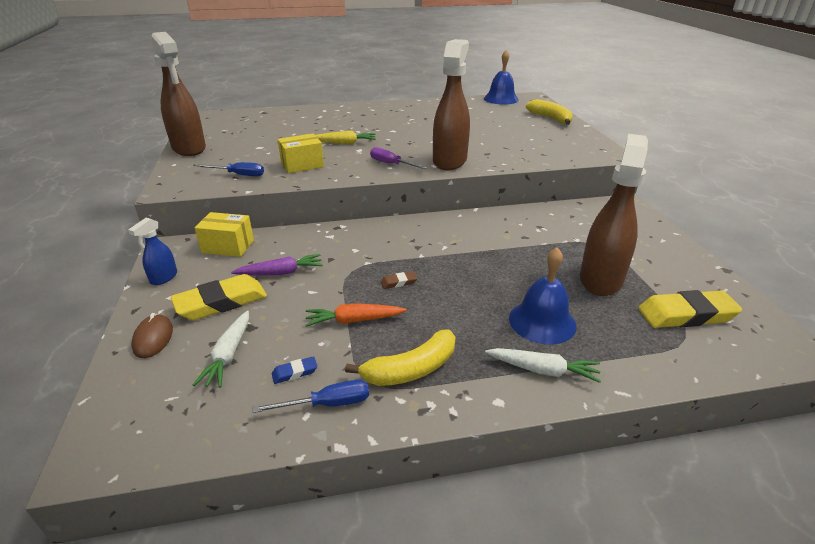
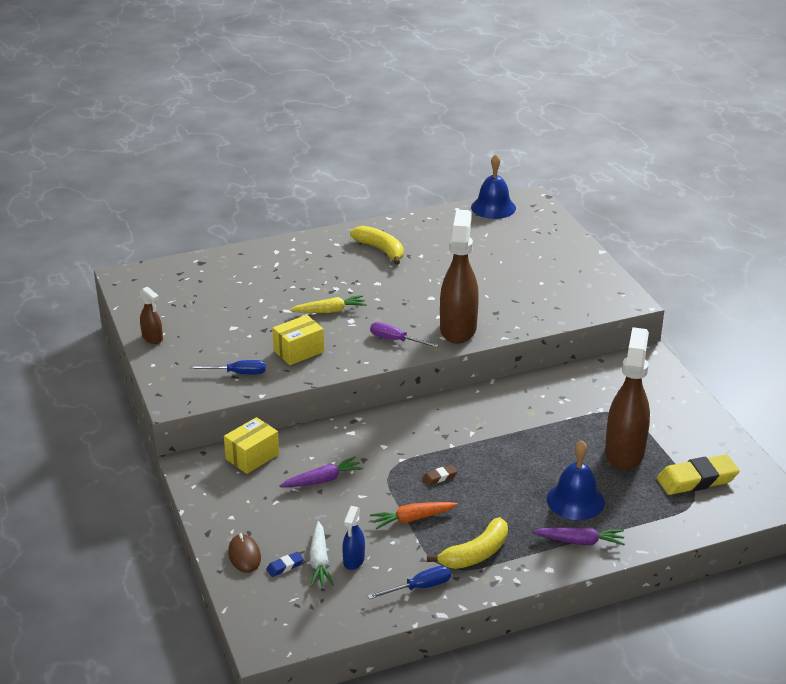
camera: 10 degrees left, 0 degrees up
blue spray bottle [128,218,177,285] -> blue spray bottle moved to [342,506,365,570]
brown spray bottle [151,32,206,156] -> brown spray bottle [140,286,163,344], size x0.47
yellow eraser [171,274,267,320] -> none
yellow box [195,212,254,257] -> yellow box turned 45 degrees counterclockwise [224,417,279,474]
blue eraser [272,356,318,384] -> blue eraser moved to [266,552,304,577]
white carrot [485,348,601,383] -> purple carrot [533,527,625,546]
yellow banana [526,99,573,125] -> yellow banana moved to [350,226,403,265]

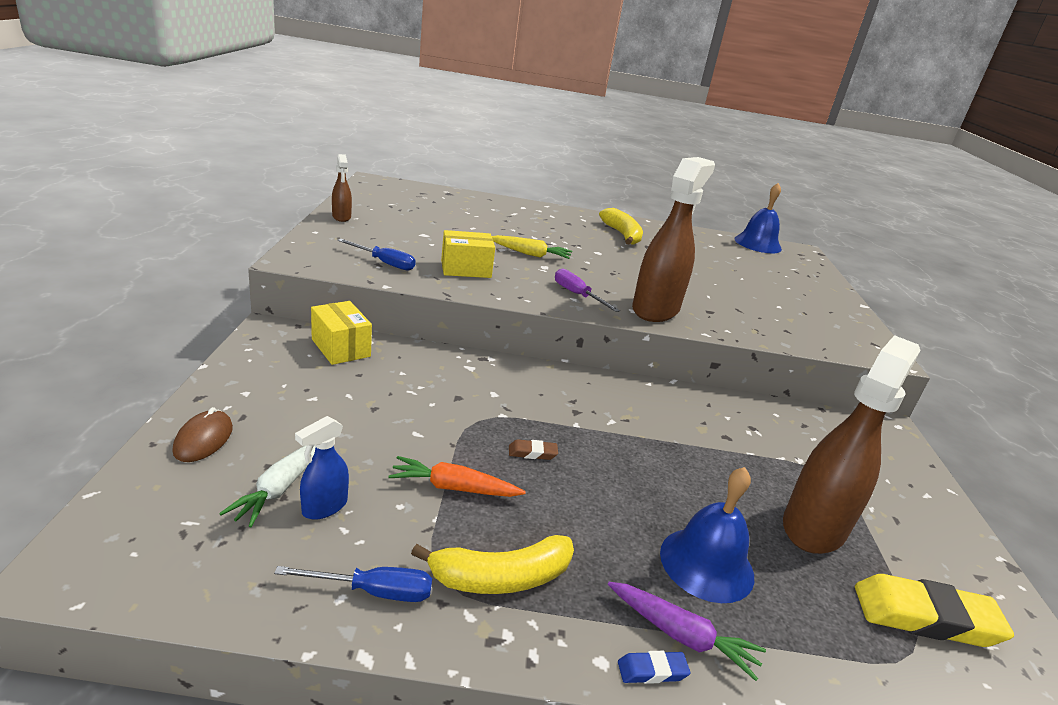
camera: 20 degrees right, 5 degrees down
yellow box [224,417,279,474] -> yellow box turned 75 degrees clockwise [311,301,372,365]
blue eraser [266,552,304,577] -> blue eraser moved to [618,651,690,684]
purple carrot [279,457,364,487] -> none

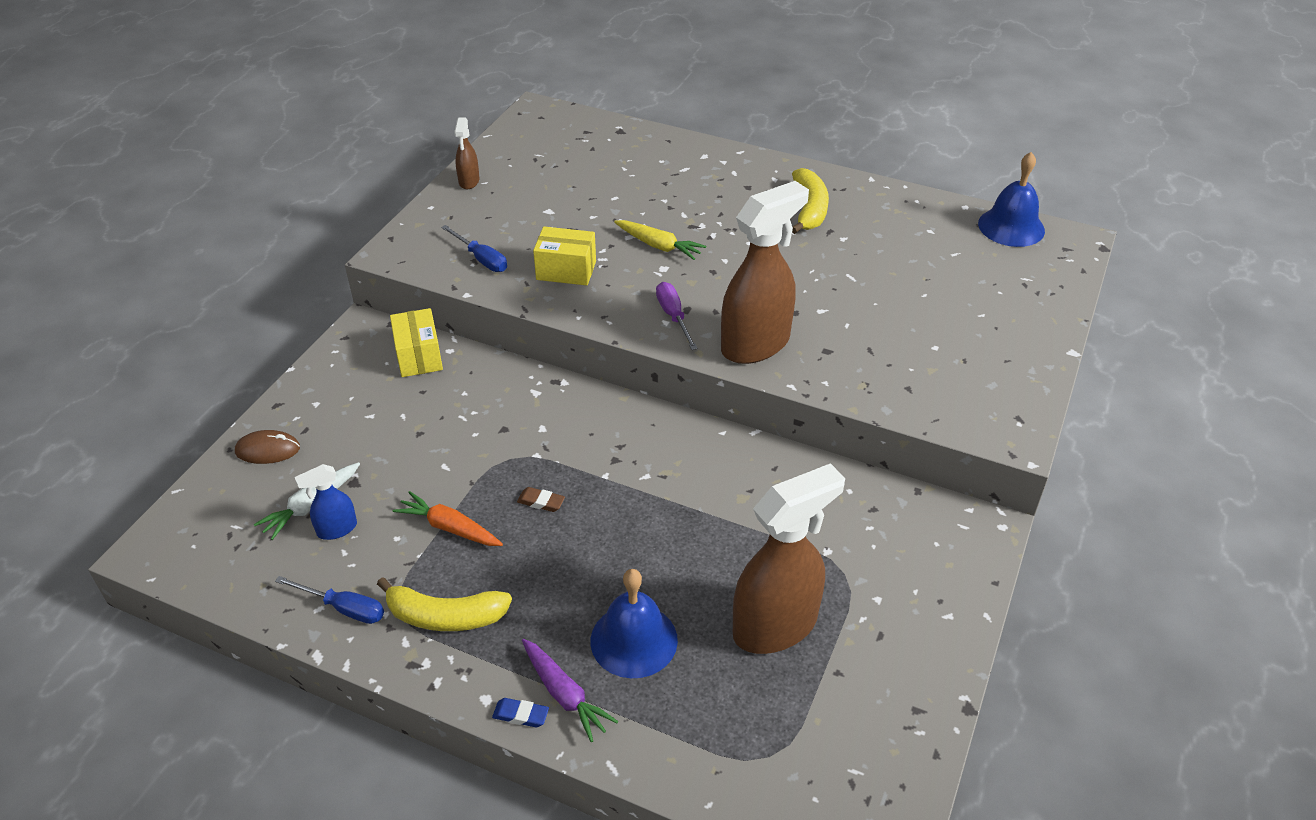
camera: 25 degrees right, 15 degrees up
brown mouse [172,407,233,462] -> brown mouse turned 60 degrees clockwise [235,430,300,464]
yellow eraser [855,574,1014,647] -> none

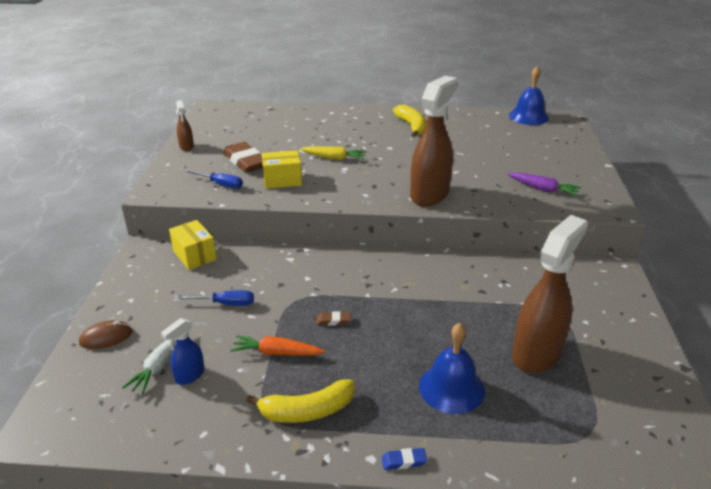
camera: 20 degrees left, 10 degrees down
blue screwdriver [275,576,384,624] -> blue screwdriver moved to [174,290,254,306]
purple carrot [522,639,618,742] -> purple carrot moved to [507,172,581,196]
purple screwdriver [656,282,698,350] -> none
none -> brown eraser [223,142,263,173]

